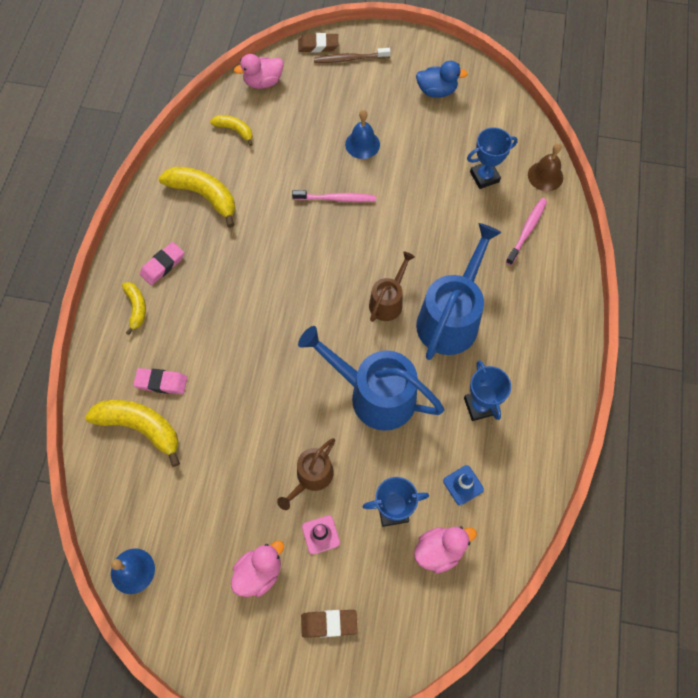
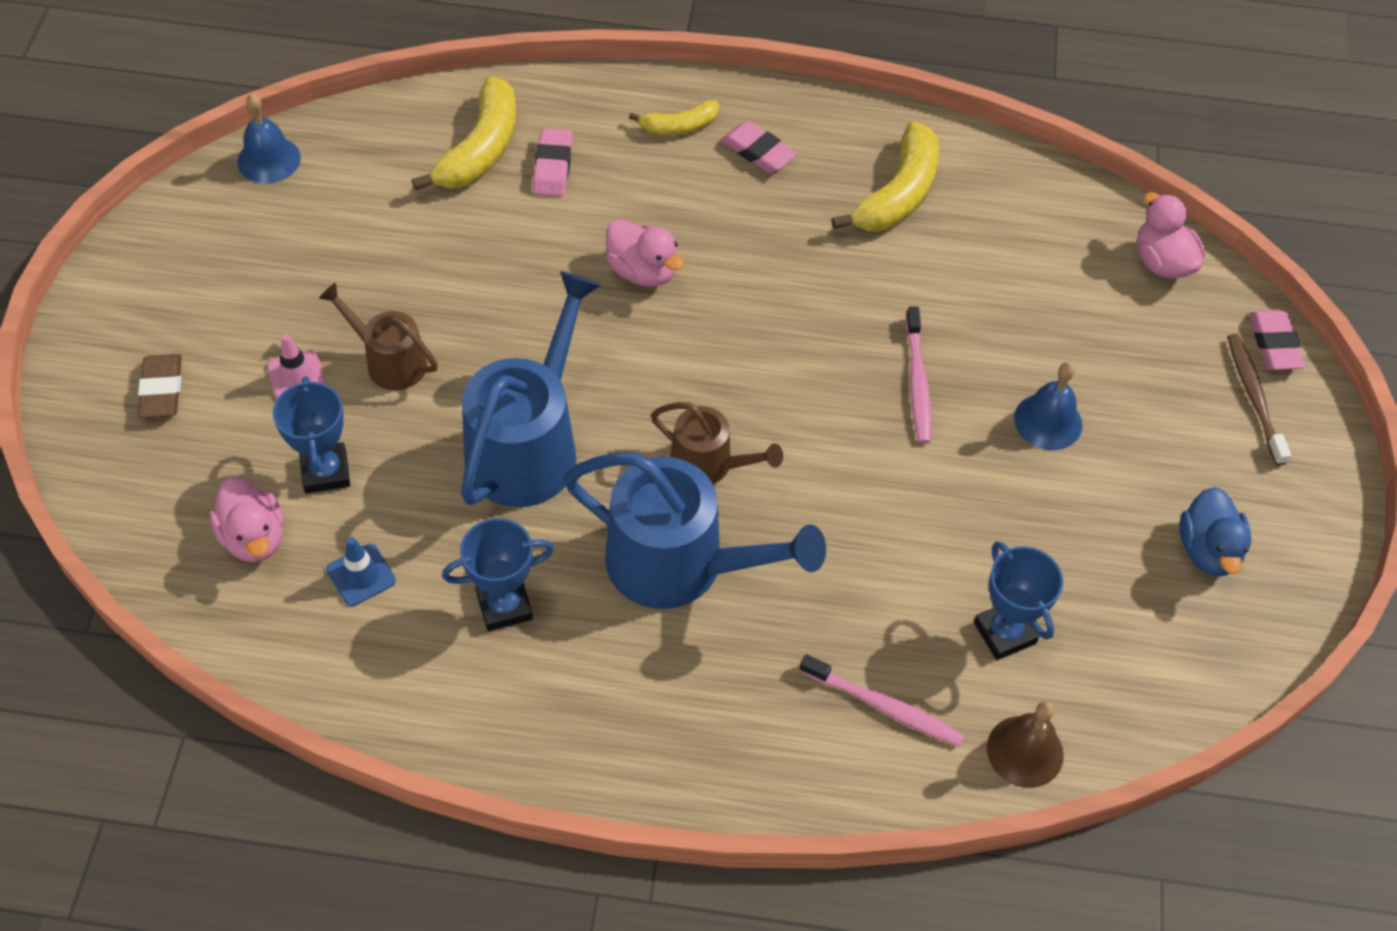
camera: 85 degrees right, 10 degrees down
yellow banana [210,115,253,146] -> none
pink duck [231,540,284,597] -> pink duck moved to [606,219,684,287]
brown eraser [298,33,338,53] -> pink eraser [1250,310,1305,370]

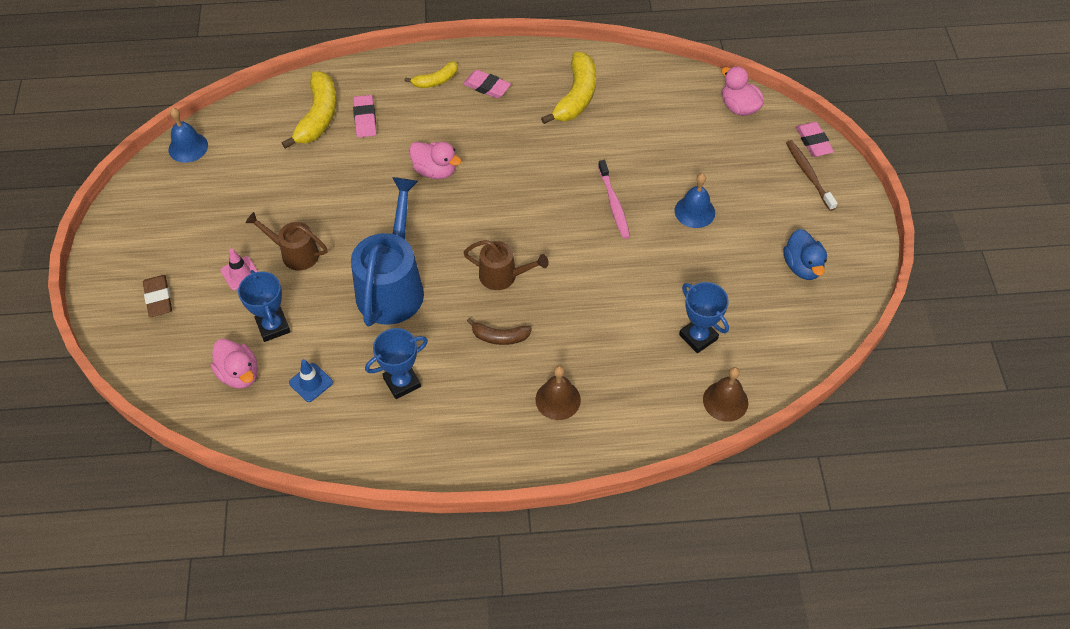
camera: 10 degrees left, 0 degrees up
blue watering can [564,452,826,609] -> brown banana [467,318,532,345]
pink toothbrush [800,654,965,747] -> none
none -> brown bell [535,366,581,420]

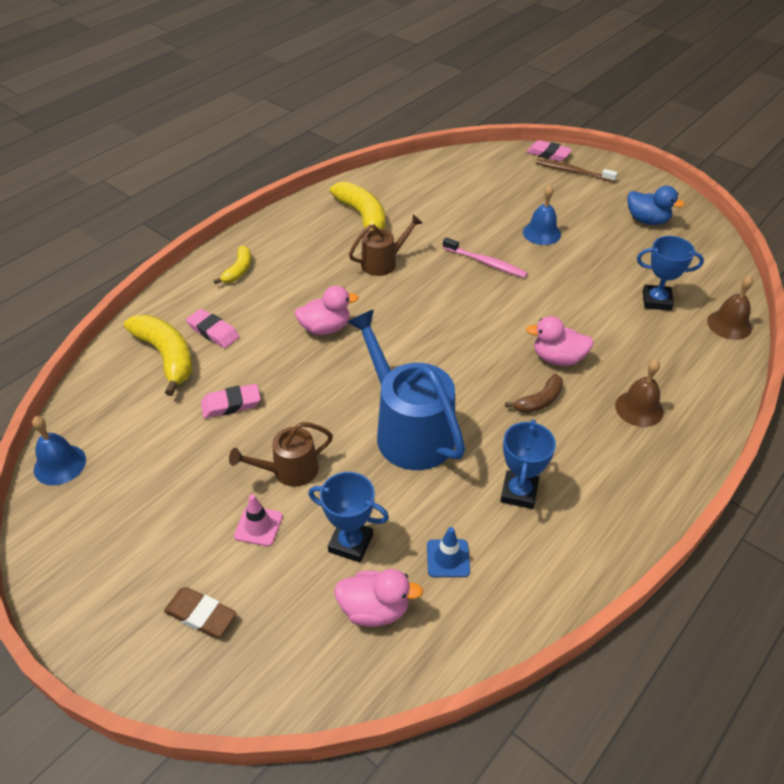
camera: 45 degrees left, 10 degrees down
pink eraser [463,70,511,98] -> pink eraser moved to [201,384,261,418]
brown watering can [463,240,549,290] -> brown watering can moved to [349,214,422,276]
pink duck [721,66,763,116] -> pink duck moved to [526,316,594,366]

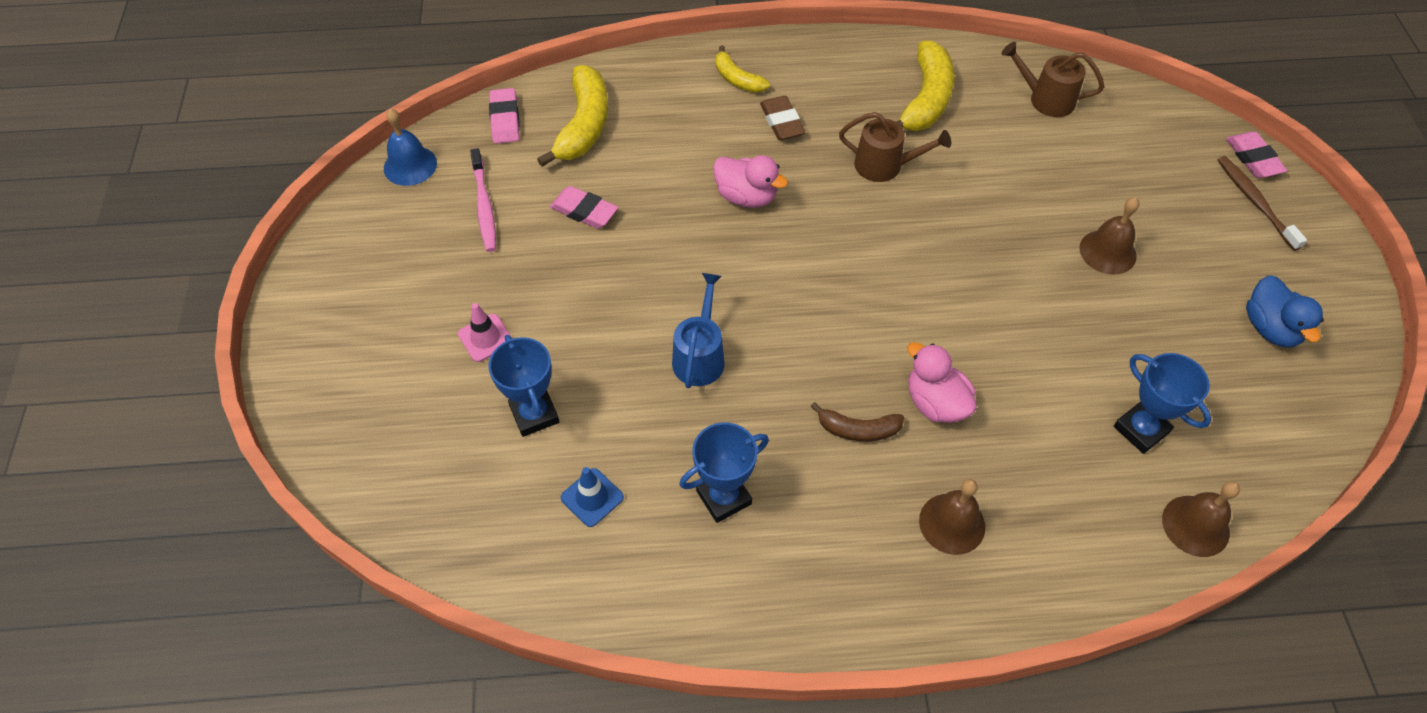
camera: 45 degrees right, 10 degrees up
brown eraser [164,587,236,638] -> brown eraser moved to [760,96,805,140]
pink eraser [186,309,240,348] -> pink eraser moved to [489,88,520,144]
yellow banana [214,246,251,284] -> yellow banana turned 75 degrees clockwise [716,46,770,93]
brown watering can [229,422,333,487] -> brown watering can moved to [1002,42,1104,117]
pink duck [334,569,423,627] -> none
blue watering can [347,309,465,470] -> blue watering can [672,273,725,388], size x0.55
pink toothbrush [443,237,528,278] -> pink toothbrush moved to [470,148,496,252]
blue bell [523,185,561,245] -> brown bell [1079,197,1139,275]

